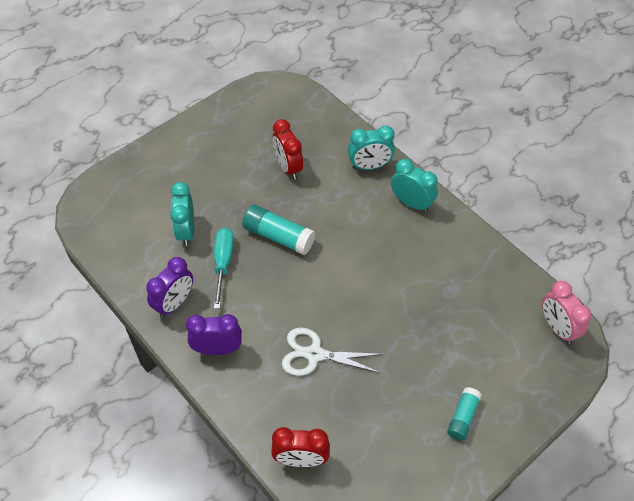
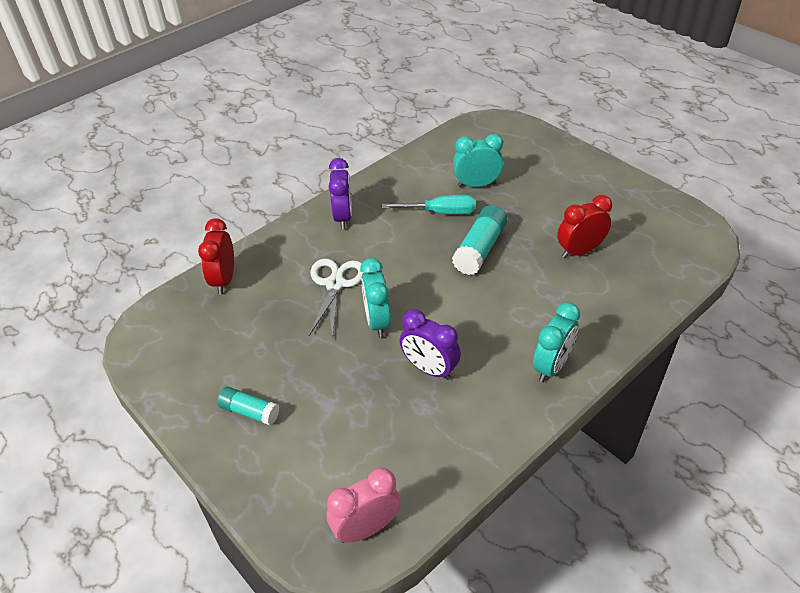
camera: 90 degrees right, 10 degrees down
purple clock [146,257,193,317] -> purple clock moved to [400,309,461,380]
turquoise clock [348,126,395,170] -> turquoise clock moved to [360,258,391,338]

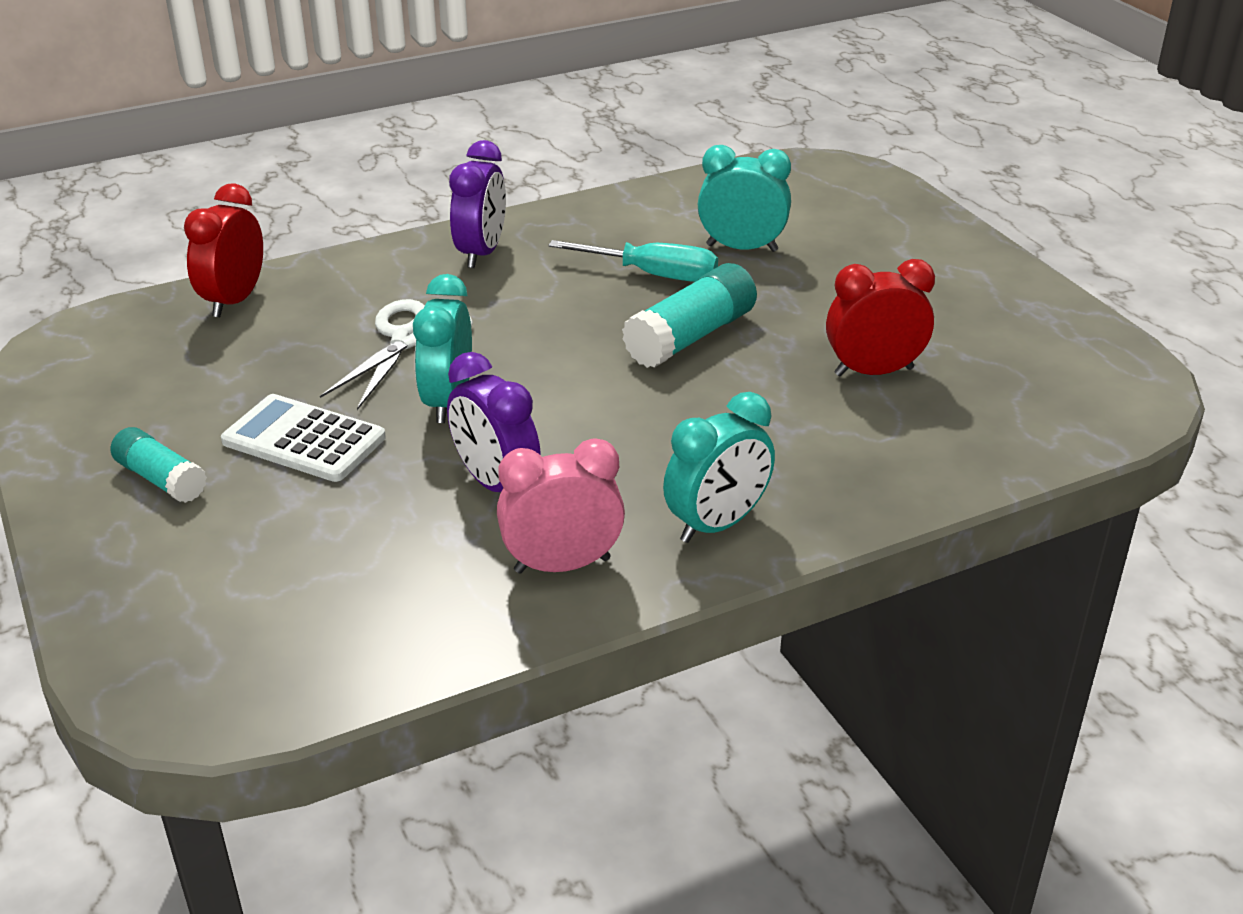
camera: 15 degrees right, 10 degrees down
pink clock [327,468,401,543] -> pink clock moved to [497,438,625,574]
none -> white calculator [221,394,386,482]

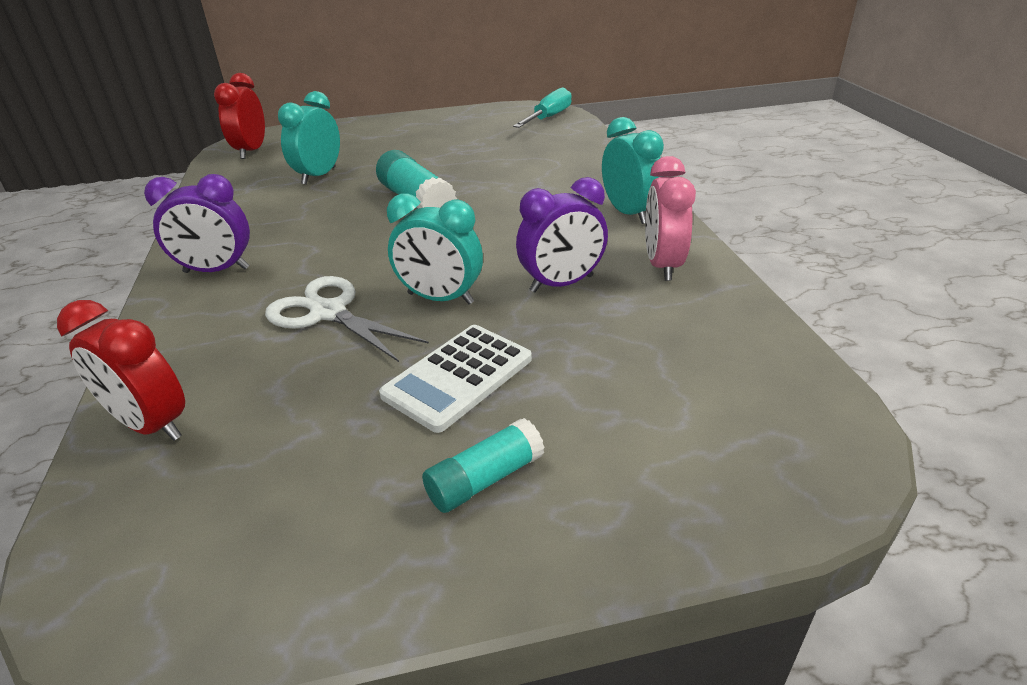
camera: 75 degrees left, 0 degrees up
purple clock [449,140,506,268] -> purple clock turned 150 degrees clockwise [144,174,250,273]
turquoise screwdriver [548,240,718,282] -> turquoise screwdriver moved to [513,87,572,128]
red clock [826,259,935,376] -> red clock moved to [214,73,265,159]

